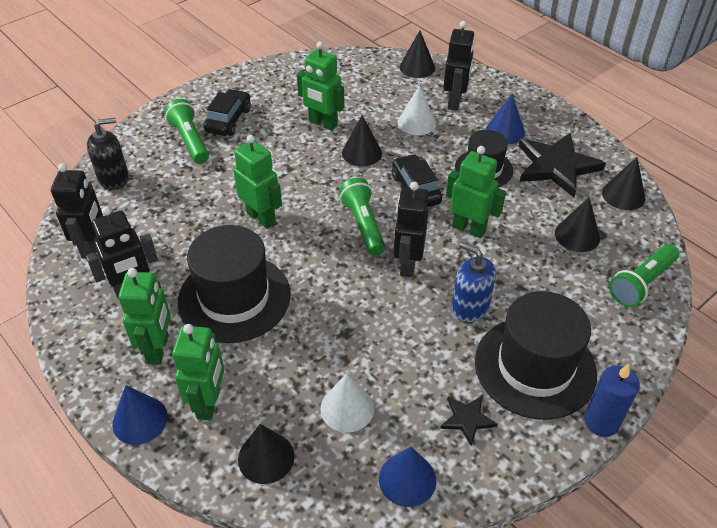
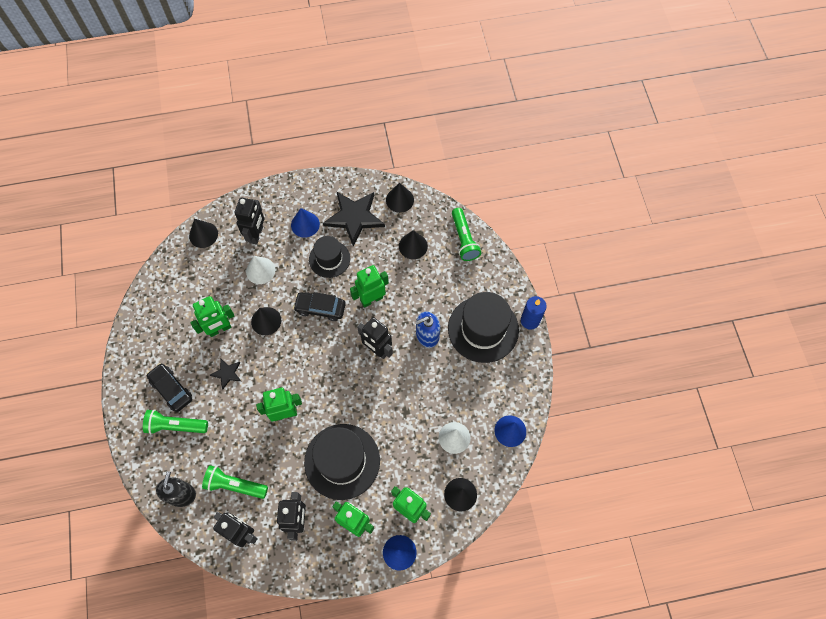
camera: 60 degrees left, 20 degrees up
green flashlight [339,178,386,256] -> green flashlight moved to [202,465,268,499]
black star [440,396,498,446] -> black star moved to [210,359,241,390]
black robot [443,21,475,111] -> black robot turned 60 degrees clockwise [235,197,264,245]

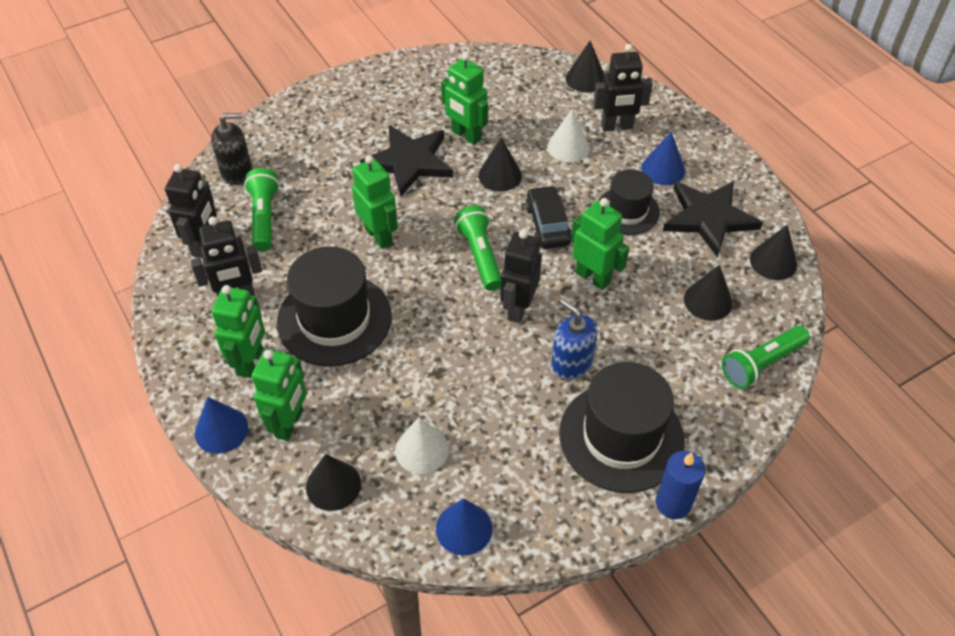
camera: 70 degrees right, 15 degrees down
green flashlight [143,409,208,435] -> green flashlight moved to [454,206,501,291]
black car [146,363,192,412] -> none
black star [210,359,241,390] -> black star [360,125,453,197], size x2.06

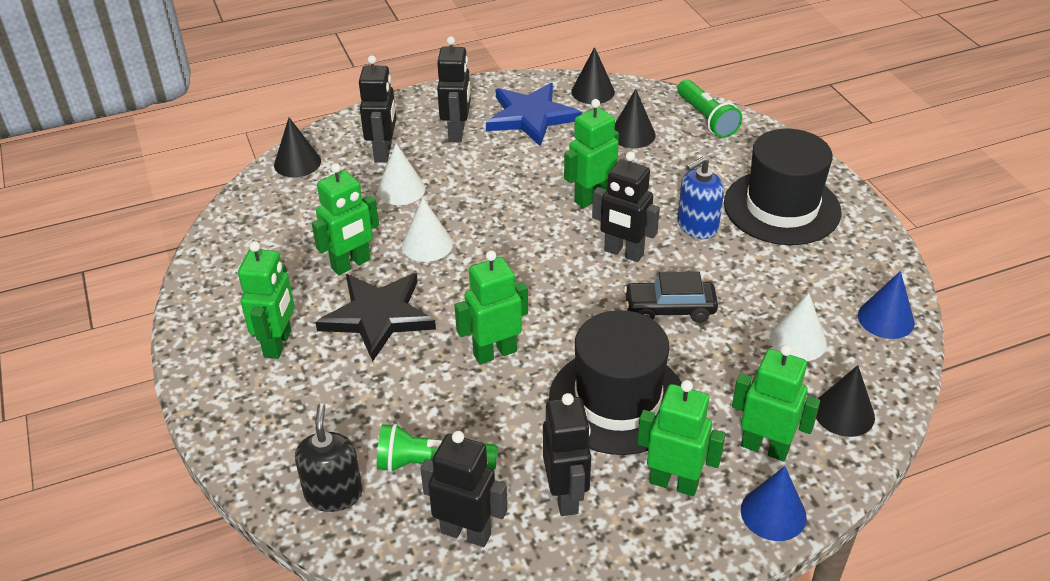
camera: 80 degrees left, 10 degrees down
green flashlight [454,206,501,291] -> none
black cone [478,138,522,191] -> white cone [402,198,453,262]
black car [525,185,572,249] -> black car moved to [624,271,718,323]
black hat [599,169,660,235] -> none
blue cone [641,131,685,185] -> black robot [437,36,471,142]
blue candle [656,451,705,519] -> none
black star [663,181,763,258] -> blue star [486,83,582,146]
none -> green robot [238,241,295,359]

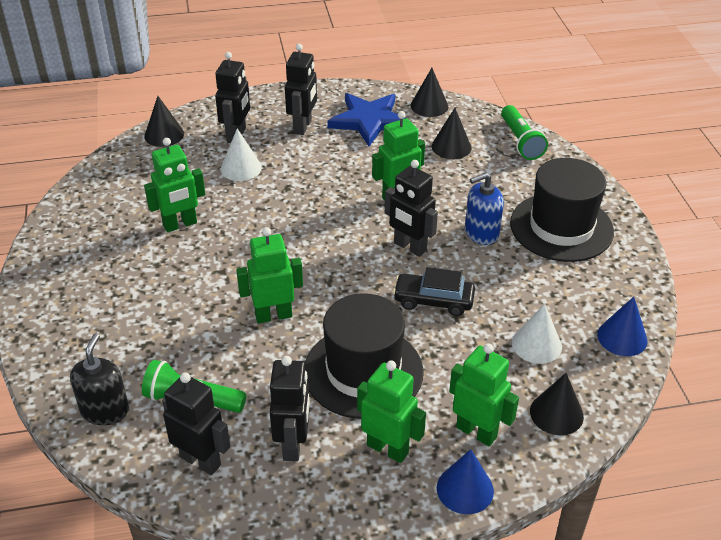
camera: 10 degrees right, 0 degrees up
green robot [238,241,295,359] -> none
black star [315,273,436,362] -> none
white cone [402,198,453,262] -> none

